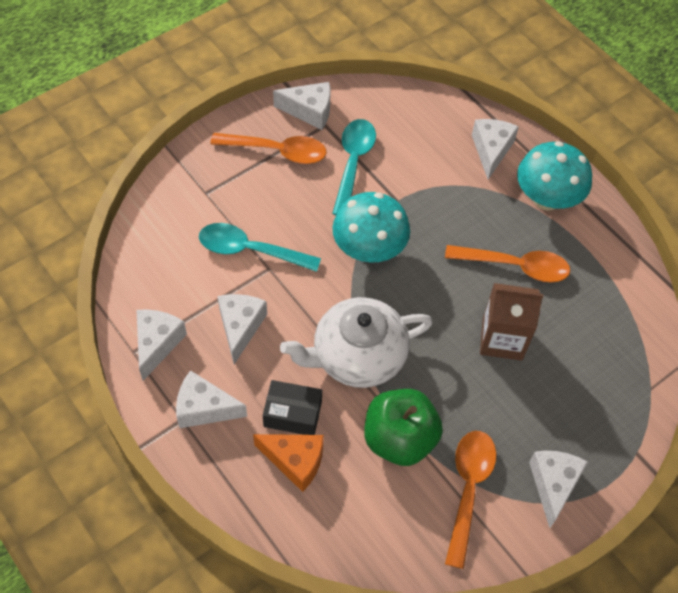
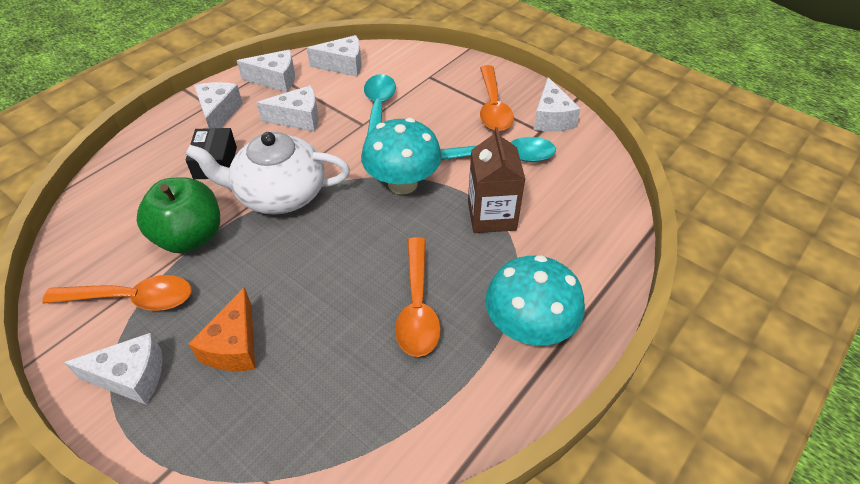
camera: 80 degrees right, 10 degrees down
orange cheese [253,434,324,492] -> orange cheese moved to [189,287,255,371]
white teapot [280,297,433,388] -> white teapot turned 60 degrees counterclockwise [186,132,350,214]
white cheese [472,119,519,179] -> white cheese moved to [307,35,362,77]
brown carton [480,283,543,361] -> brown carton moved to [468,127,526,233]

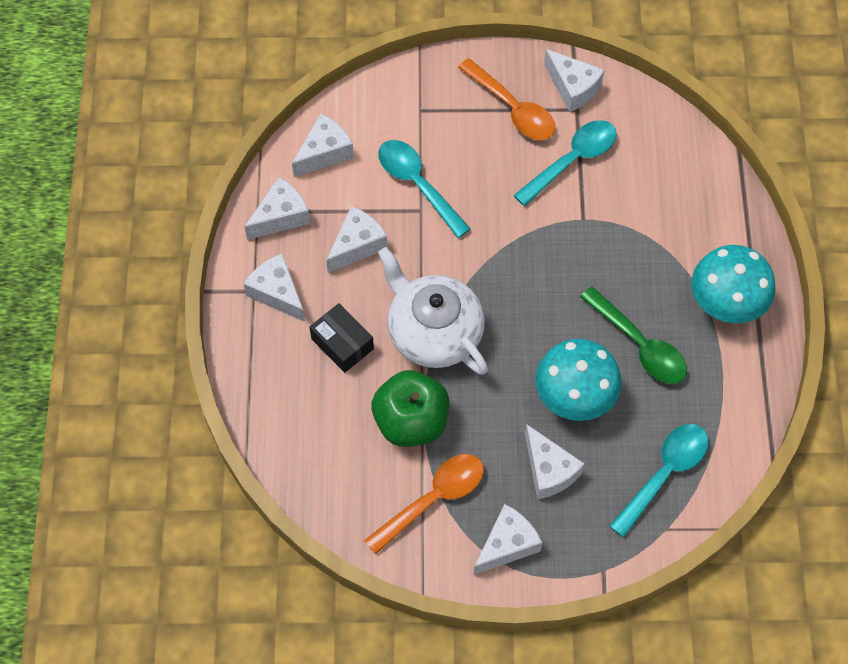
camera: 40 degrees left, 15 degrees up
white teapot [186,132,350,214] -> white teapot turned 90 degrees clockwise [378,247,488,375]
orange cheese [189,287,255,371] -> white cheese [525,424,585,500]
turquoise mushroom [361,118,442,194] -> turquoise mushroom moved to [535,339,622,421]
orange spoon [395,237,441,357] -> green spoon [580,286,687,384]
brown carton [468,127,526,233] -> none
none -> turquoise spoon [609,424,708,537]

